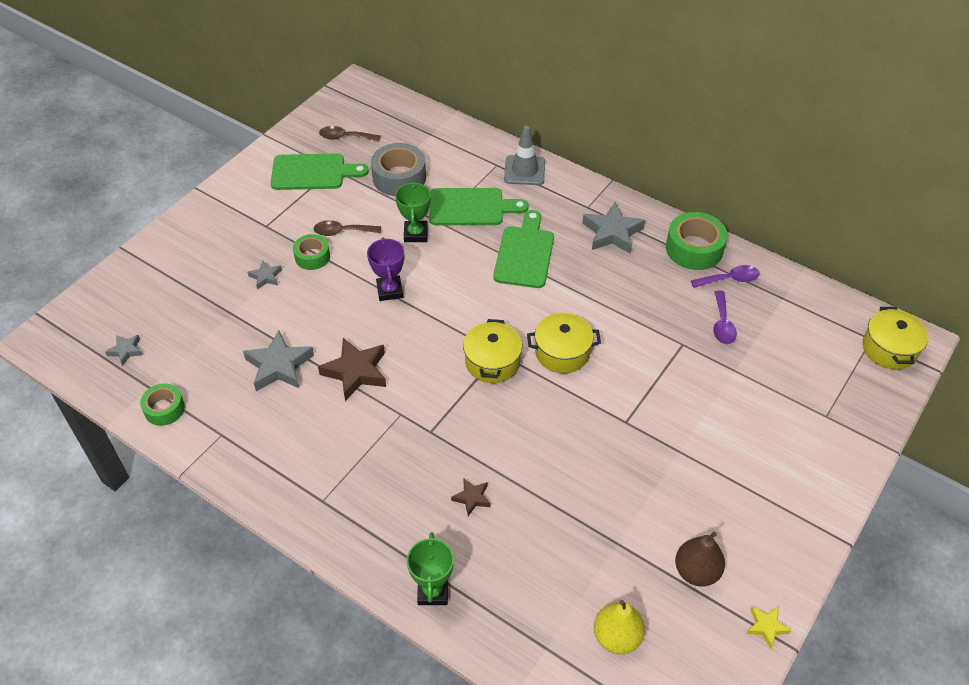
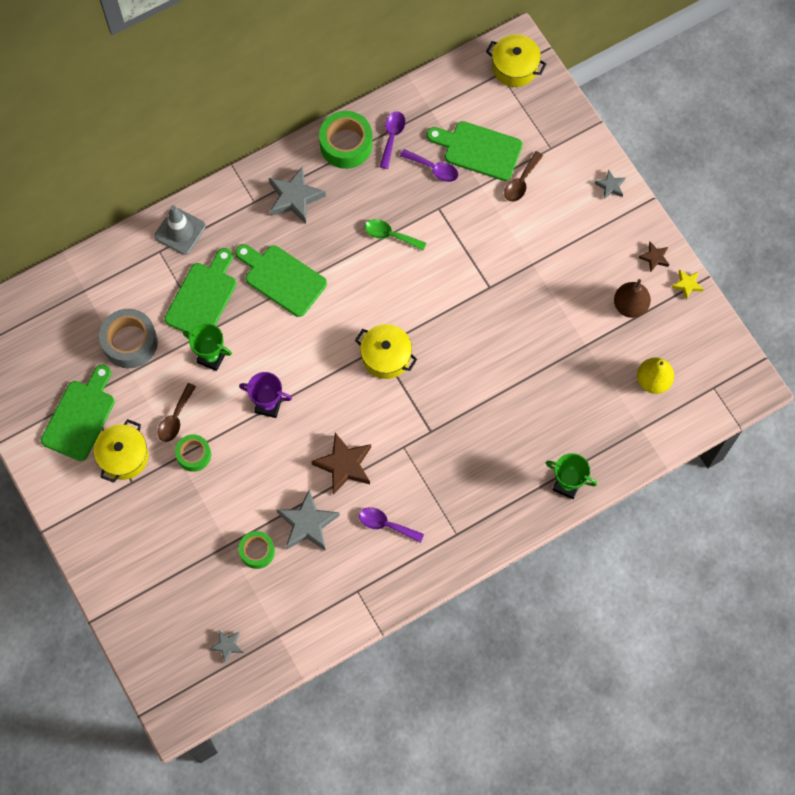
camera: 65 degrees left, 20 degrees up
green tape [140,383,185,426] -> green tape moved to [239,531,275,569]
grey star [248,261,282,290] -> grey star moved to [595,170,626,199]
brown spoon [319,126,381,141] -> brown spoon moved to [504,151,543,202]
brown star [451,478,491,516] -> brown star moved to [639,242,669,272]
yellow pot [527,313,601,373] -> yellow pot moved to [94,419,148,483]
none -> purple spoon [359,507,424,543]
none -> green spoon [365,219,426,250]
none -> green cutting board [427,121,523,181]

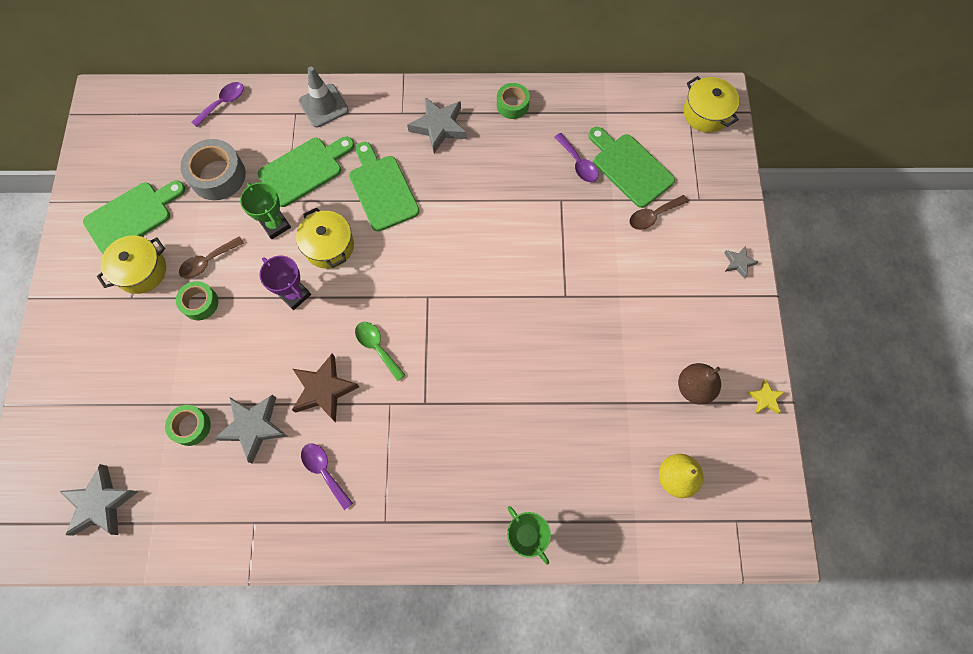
camera: 30 degrees right, 0 degrees up
grey star [210,630,243,663] -> grey star [60,464,139,536], size x1.90
green tape [319,111,373,169] -> green tape [497,83,530,119], size x0.61
yellow pot [355,324,417,379] -> yellow pot moved to [296,208,354,269]
green spoon [365,219,426,250] -> green spoon moved to [355,322,406,381]
purple spoon [380,112,406,169] -> purple spoon moved to [192,82,244,127]
brown star [639,242,669,272] -> none

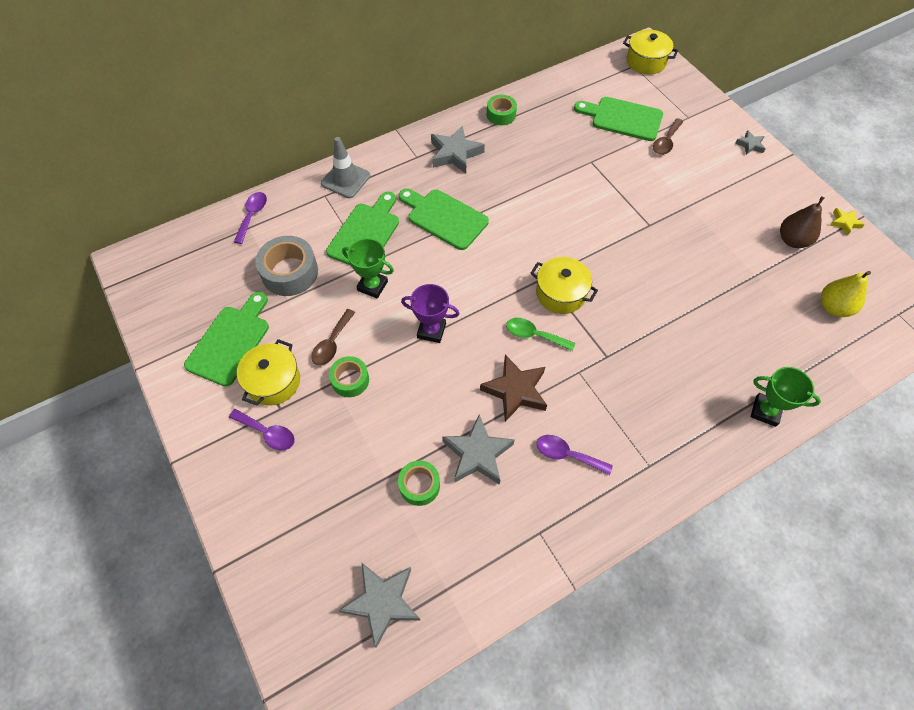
camera: 30 degrees left, 10 degrees down
yellow pot [296,208,354,269] -> yellow pot moved to [531,257,598,314]
purple spoon [554,133,598,182] -> purple spoon moved to [229,409,295,451]

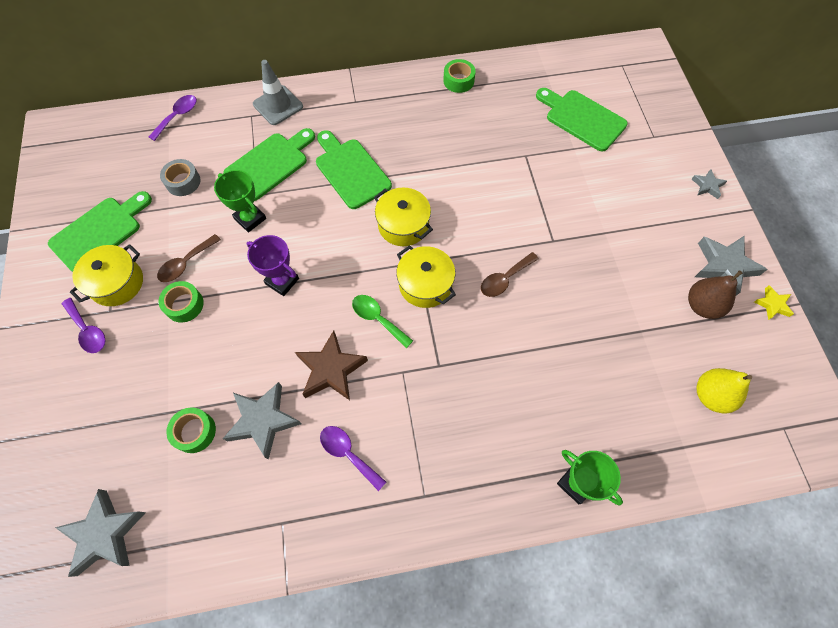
camera: 20 degrees right, 5 degrees up
grey tape [255,236,318,296] -> grey tape [160,159,201,196], size x0.61
grey star [431,125,485,174] -> grey star moved to [695,236,768,296]
yellow pot [623,30,678,74] -> yellow pot moved to [374,188,433,246]
brown spoon [653,118,683,155] -> brown spoon moved to [481,252,539,297]

